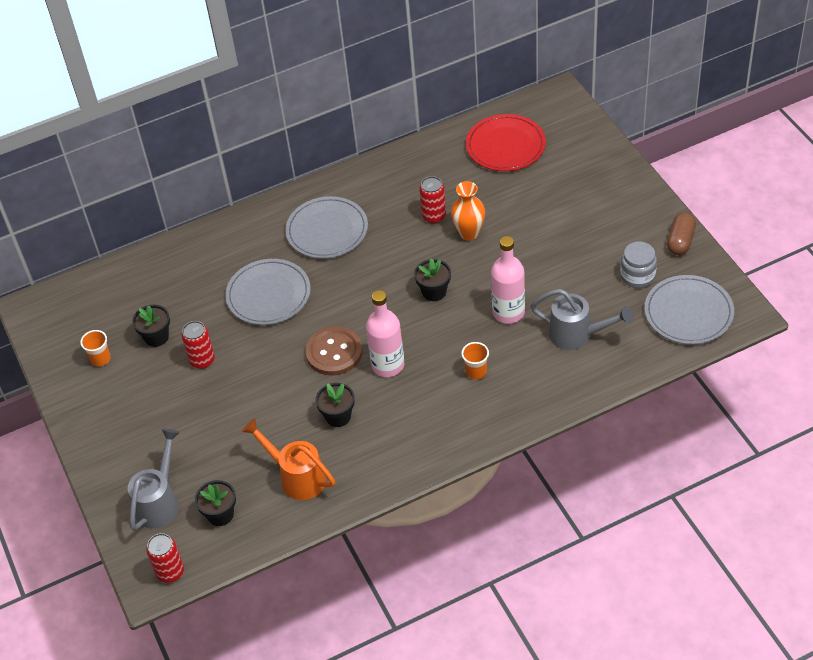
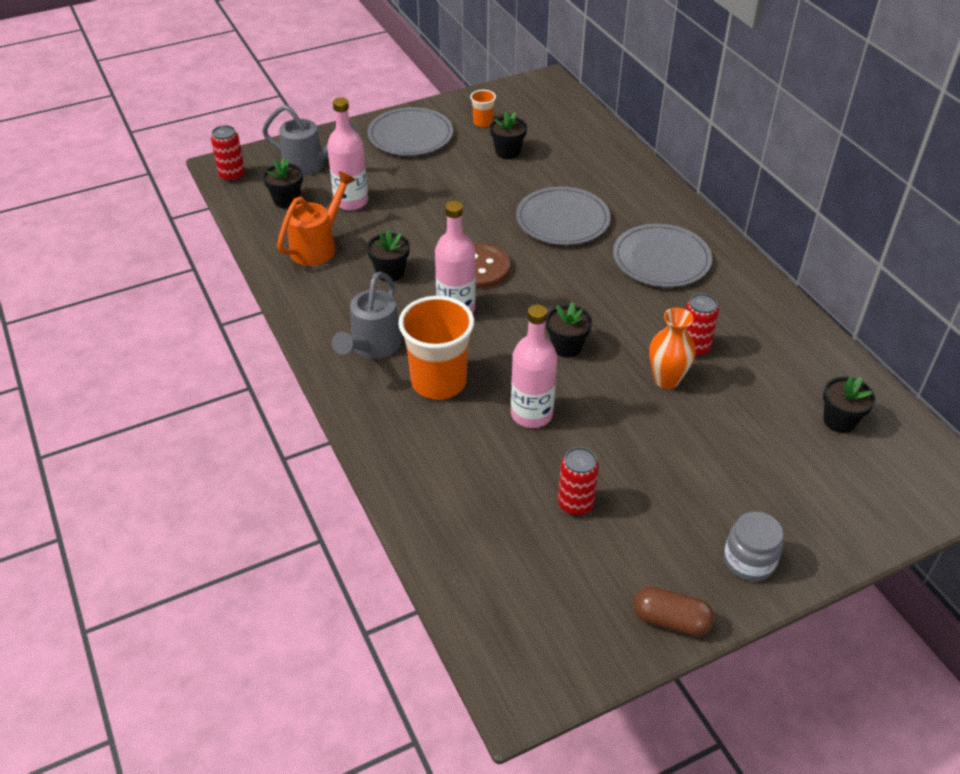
camera: 85 degrees right, 5 degrees down
red can [181,321,215,369] -> red can moved to [558,447,599,516]
orange cup [461,342,489,379] -> orange cup [398,296,474,400], size x2.15
red plate [466,114,546,171] -> black flower pot [823,377,875,433]
grey watering can [531,289,634,350] -> grey watering can moved to [332,272,402,359]
grey jar [620,242,657,288] -> grey jar moved to [724,512,783,581]
grey plate [644,275,734,344] -> grey plate moved to [367,107,453,156]
none -> pink bottle [327,97,368,210]

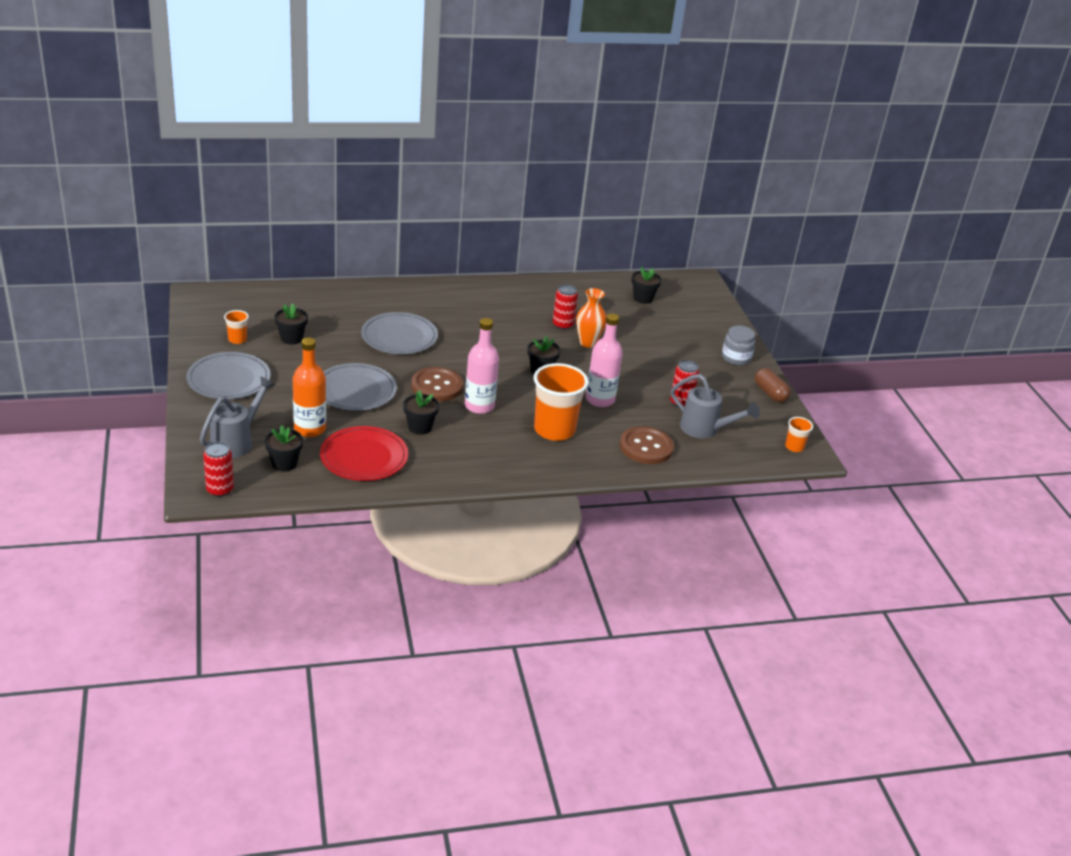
camera: 80 degrees left, 10 degrees down
orange watering can [277,171,356,266] -> red plate [320,426,408,481]
pink bottle [327,97,368,210] -> orange bottle [293,337,326,437]
grey watering can [332,272,402,359] -> grey watering can moved to [671,374,760,438]
grey plate [613,224,712,287] -> grey plate moved to [323,363,397,411]
brown capsule [633,586,714,636] -> brown capsule turned 60 degrees counterclockwise [755,368,791,402]
none -> brown button [620,426,674,464]
none -> orange cup [785,417,813,452]

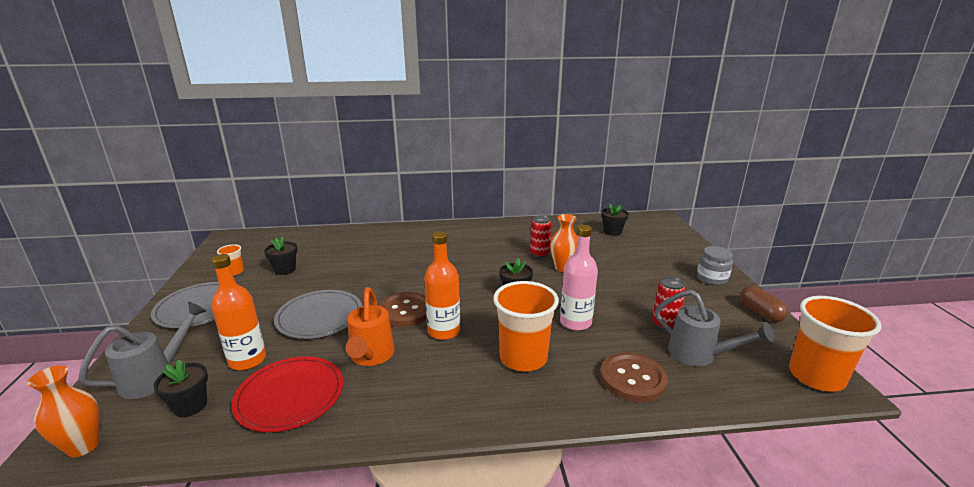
camera: 10 degrees right, 10 degrees down
red can [203,442,234,497] -> orange vase [27,366,100,457]
grey plate [361,312,438,354] -> none
black flower pot [403,390,439,435] -> orange watering can [346,287,395,366]
pink bottle [465,318,499,414] -> orange bottle [424,231,460,340]
orange cup [785,417,813,452] -> orange cup [789,296,882,392], size x2.15

